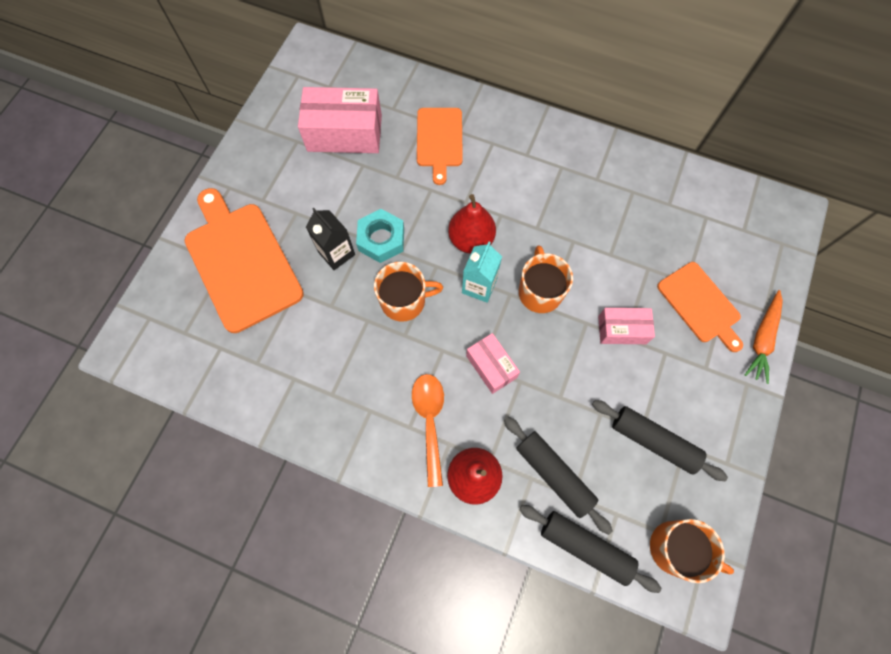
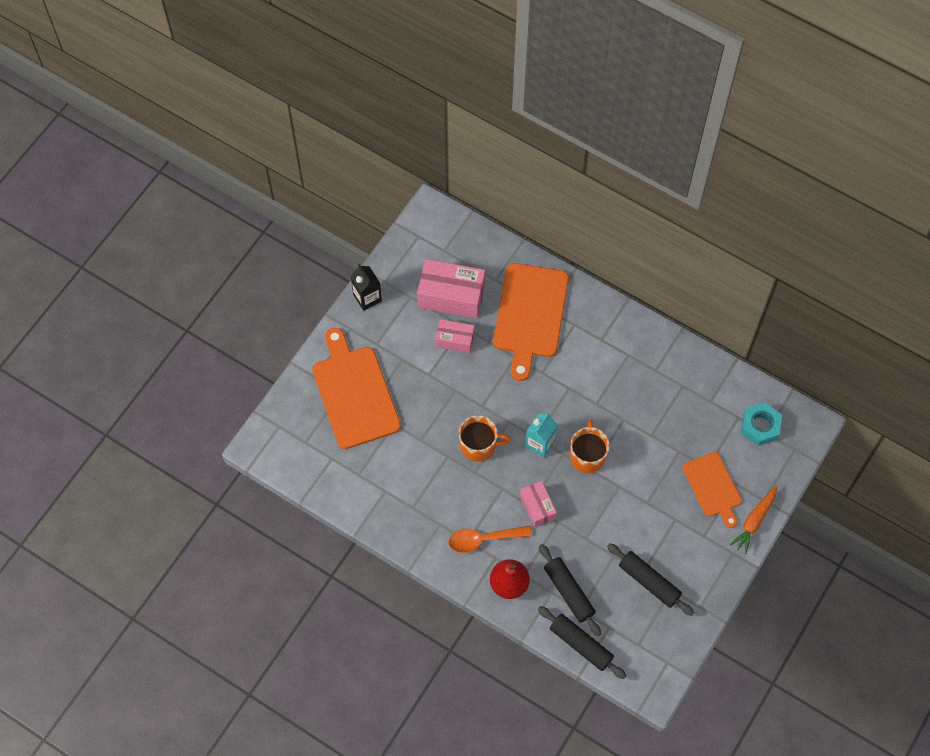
camera: 10 degrees right, 5 degrees down
black carton [306,208,355,270] -> black carton moved to [351,264,382,311]
turquoise nut [356,209,404,263] -> turquoise nut moved to [741,402,782,446]
orange spoon [412,374,444,487] -> orange spoon turned 105 degrees counterclockwise [449,526,532,553]
orange cutting board [417,108,463,185] -> orange cutting board [493,263,569,381], size x1.66
red pear [448,194,496,254] -> none
pink box [598,308,655,344] -> pink box moved to [436,319,475,353]
orange mug [650,519,734,583] -> none

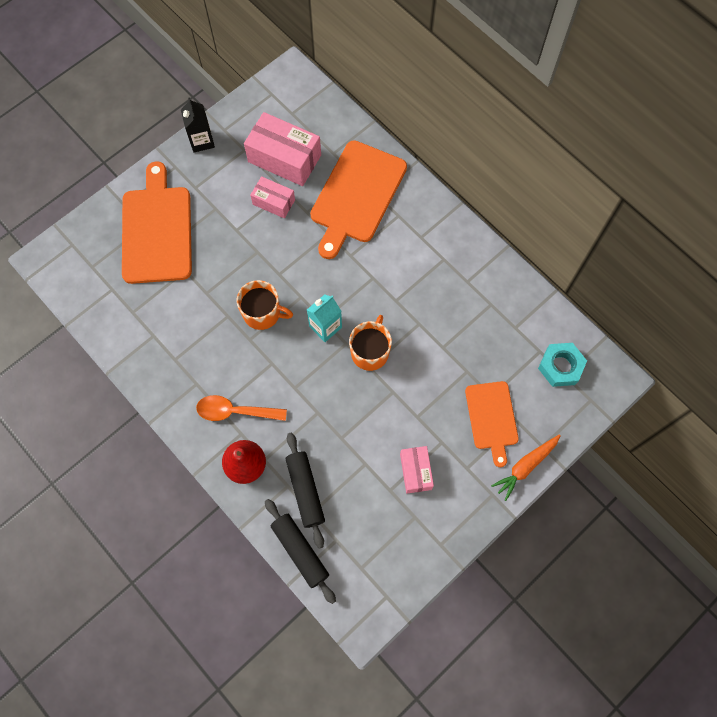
camera: 15 degrees right, 5 degrees up
pink box [520,481,557,527] -> pink box moved to [400,446,434,494]
black rolling pin [607,543,694,616] -> none

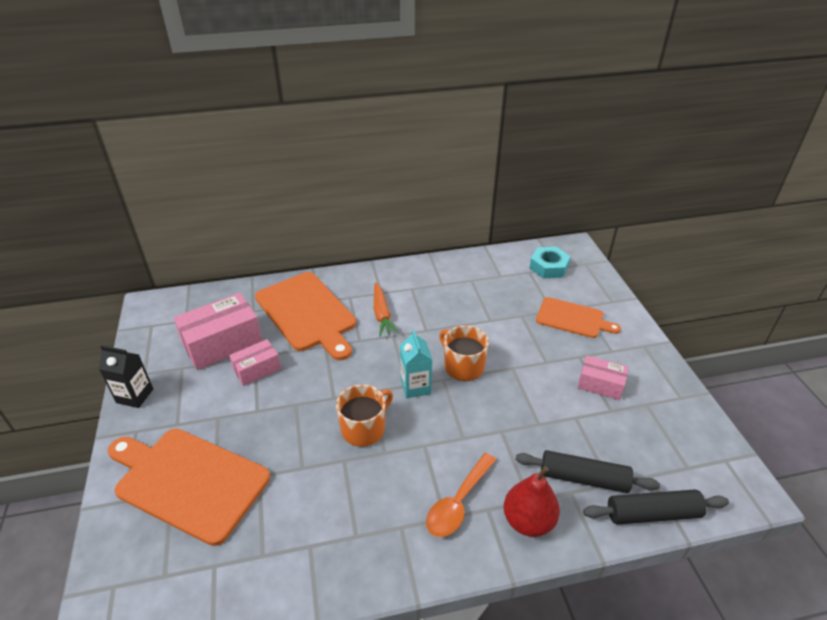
camera: 60 degrees left, 30 degrees down
orange carrot [491,434,561,501] -> orange carrot moved to [374,282,399,337]

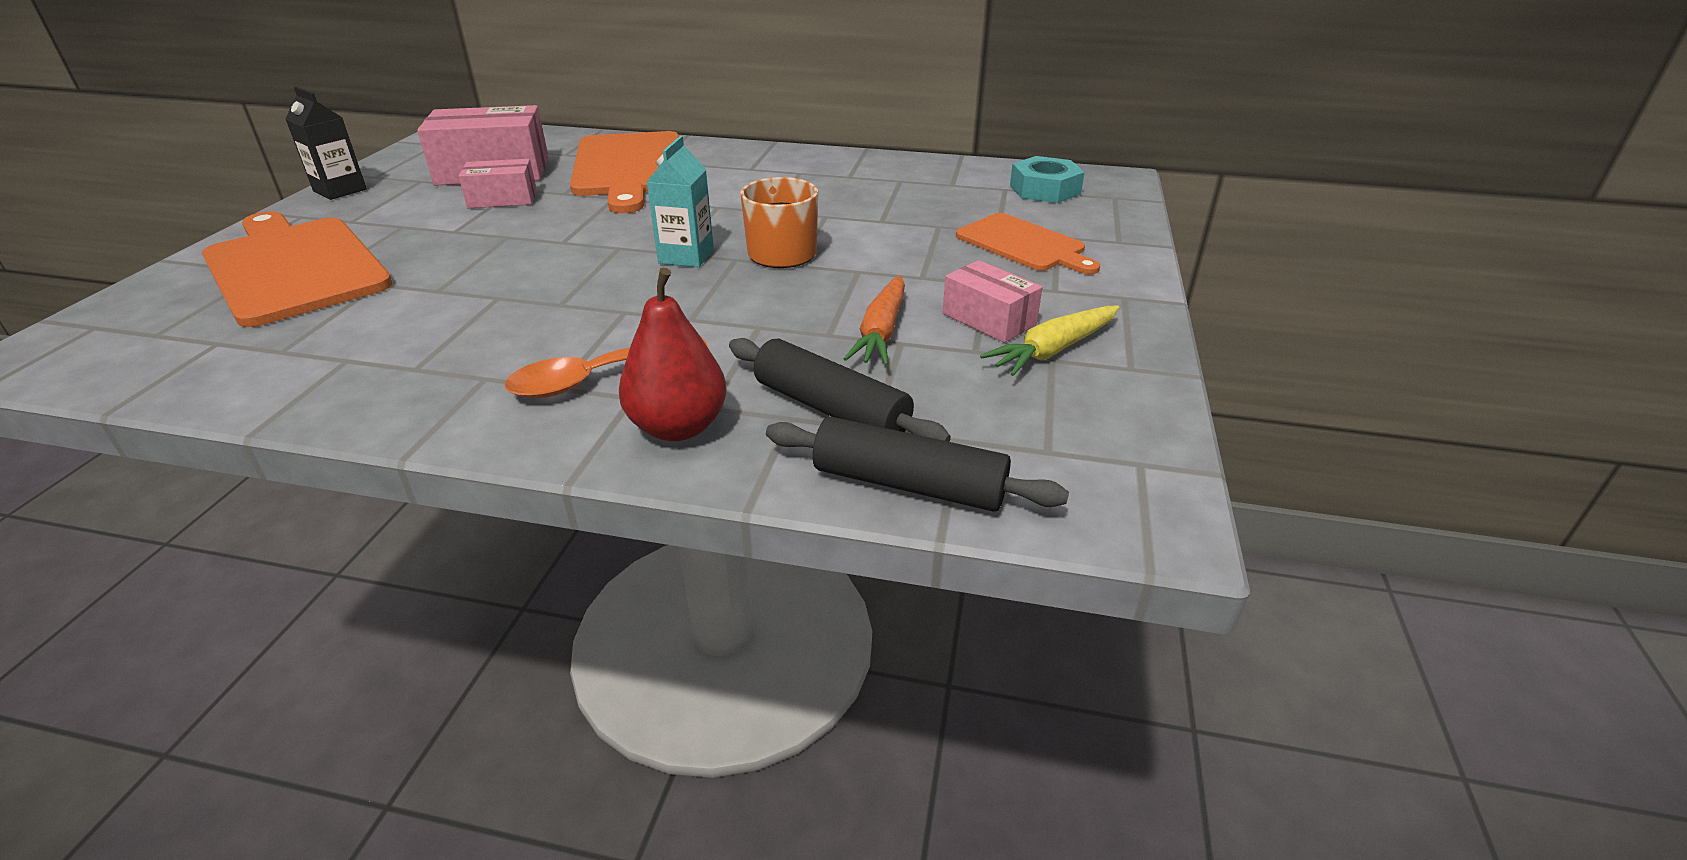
camera: 25 degrees right, 5 degrees down
orange mug [336,384,393,447] -> none
orange carrot [374,282,399,337] -> orange carrot moved to [844,275,905,365]
none -> yellow carrot [980,305,1120,376]

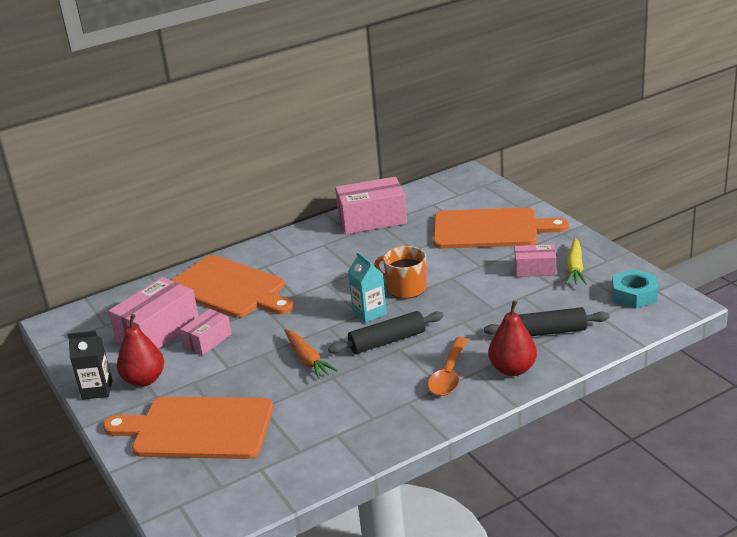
camera: 40 degrees left, 5 degrees down
black rolling pin [766,416,1069,512] -> black rolling pin moved to [328,311,444,354]
orange carrot [844,275,905,365] -> orange carrot moved to [284,329,338,379]
orange cutting board [956,213,1100,274] -> orange cutting board [433,207,569,249], size x1.66
turquoise nut [1010,156,1085,203] -> turquoise nut moved to [612,269,658,309]
none -> red pear [117,314,164,387]
none -> pink box [335,177,407,234]

